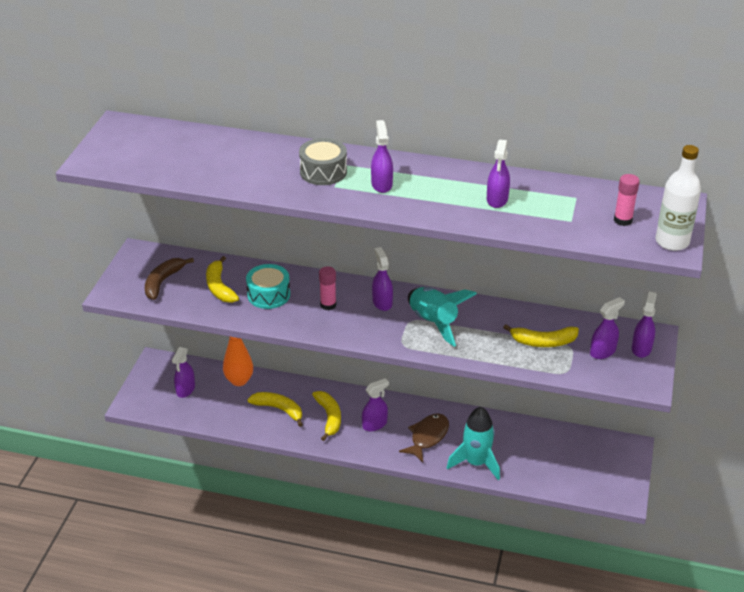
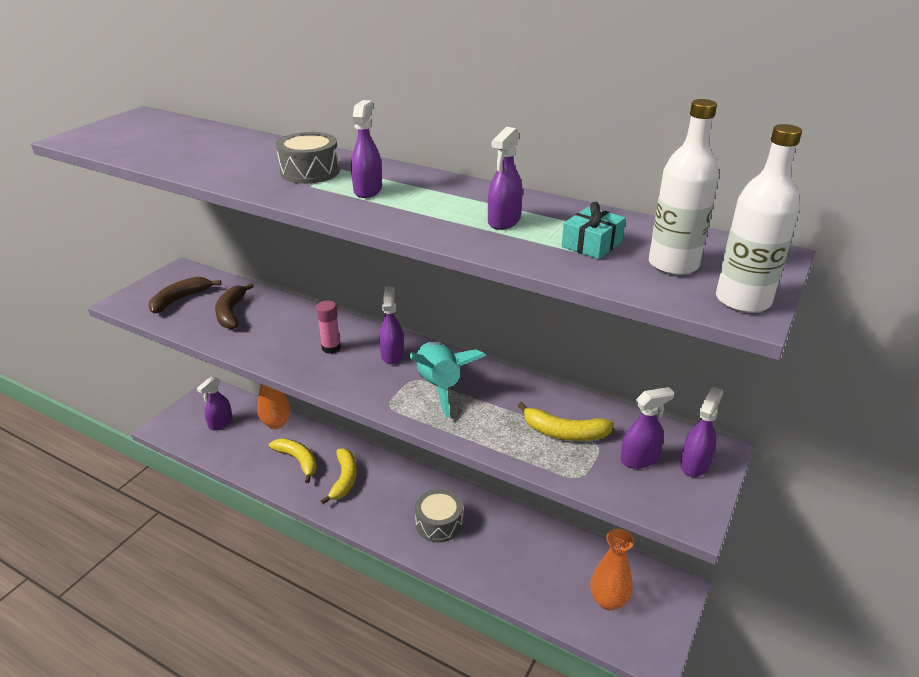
camera: 15 degrees right, 5 degrees down
yellow banana [206,256,239,303] -> brown banana [215,283,254,329]
turquoise drum [246,264,290,309] -> none
purple spray bottle [362,378,389,431] -> none
brown fish [399,413,449,462] -> grey drum [415,489,463,542]
turquoise rocket [447,407,500,480] -> none
pink glue stick [614,174,640,226] -> white bottle [649,99,719,275]
none -> turquoise gift [562,202,626,259]
none -> orange vase [590,529,634,610]

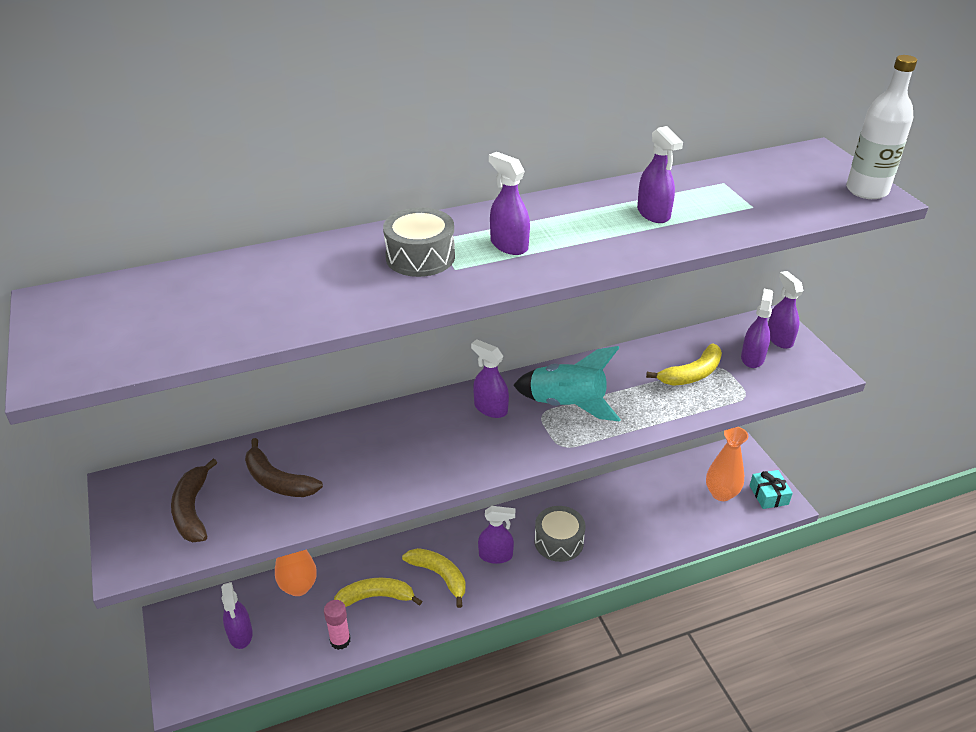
camera: 50 degrees left, 5 degrees up
pink glue stick [316,301,341,354] -> pink glue stick moved to [324,600,351,650]
turquoise gift [562,202,626,259] -> turquoise gift moved to [750,470,793,509]
white bottle [649,99,719,275] -> none
none -> purple spray bottle [478,506,515,564]

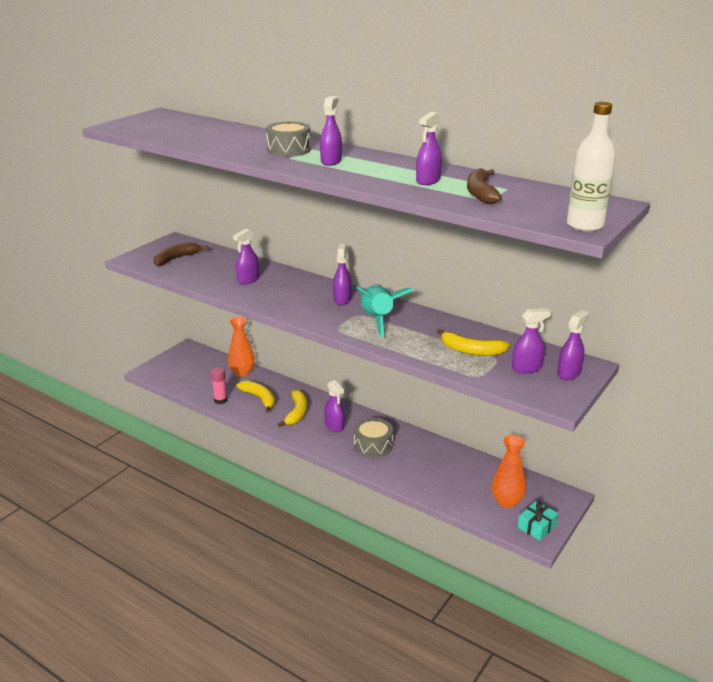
camera: 55 degrees right, 10 degrees down
purple spray bottle [221,582,253,649] -> purple spray bottle moved to [233,228,259,284]
brown banana [245,438,323,497] -> brown banana moved to [467,168,502,204]

